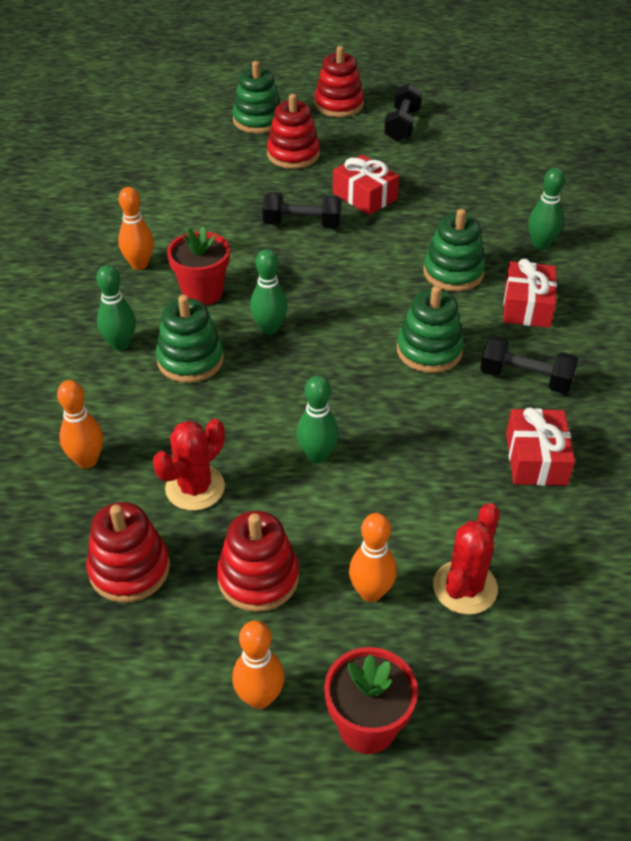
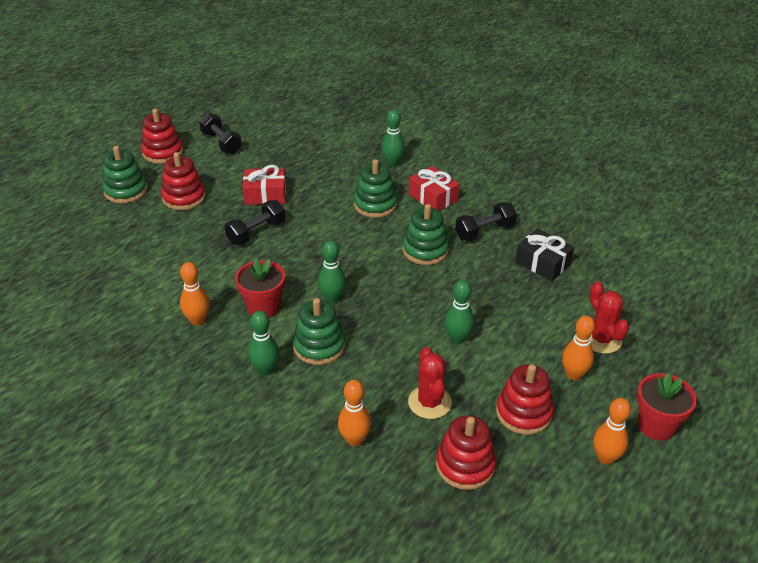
camera: 50 degrees left, 5 degrees down
red gift [506,407,575,486] -> black gift [515,229,574,281]

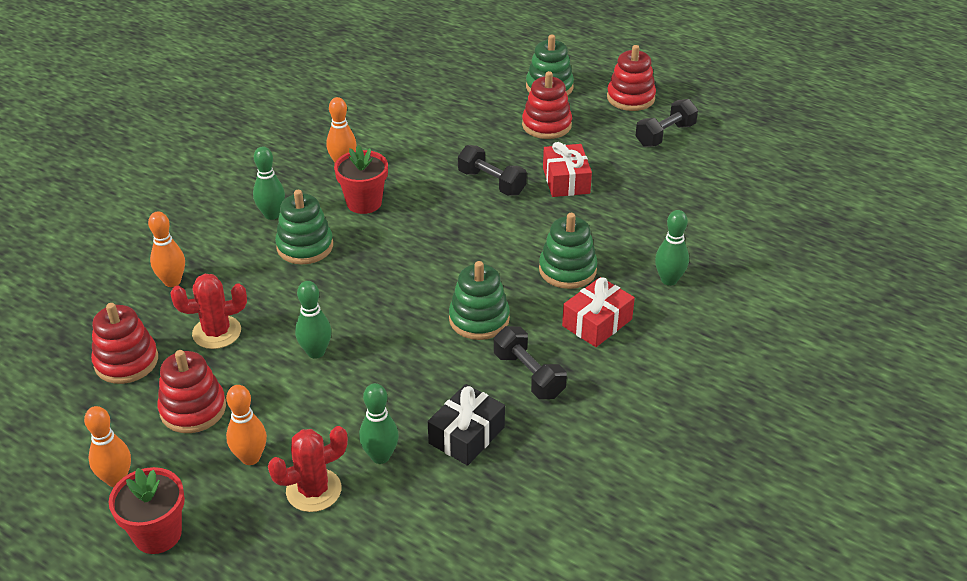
camera: 85 degrees right, 0 degrees up
green bowling pin [318,240,346,303] -> green bowling pin moved to [359,383,399,464]

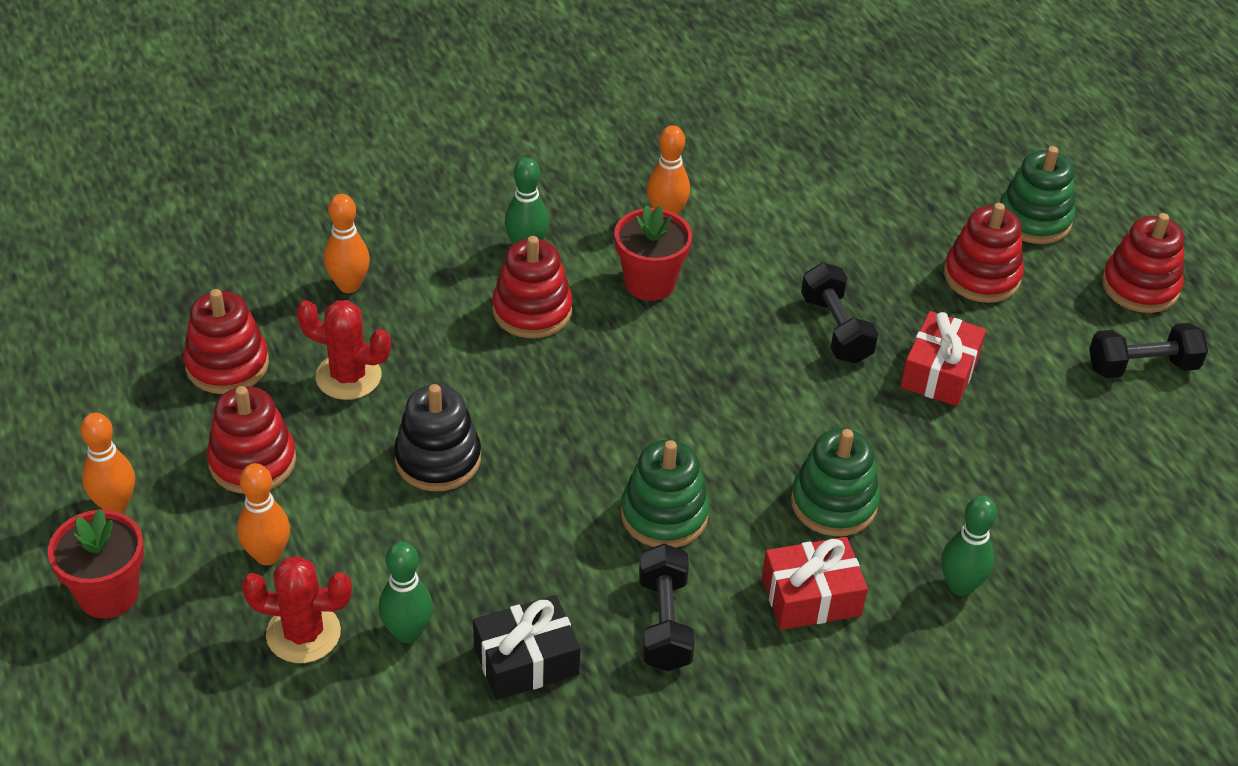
camera: 30 degrees right, 5 degrees up
green stacking toy [275,190,333,264] -> red stacking toy [492,236,573,338]
green bowling pin [295,281,332,359] -> black stacking toy [394,384,481,491]

